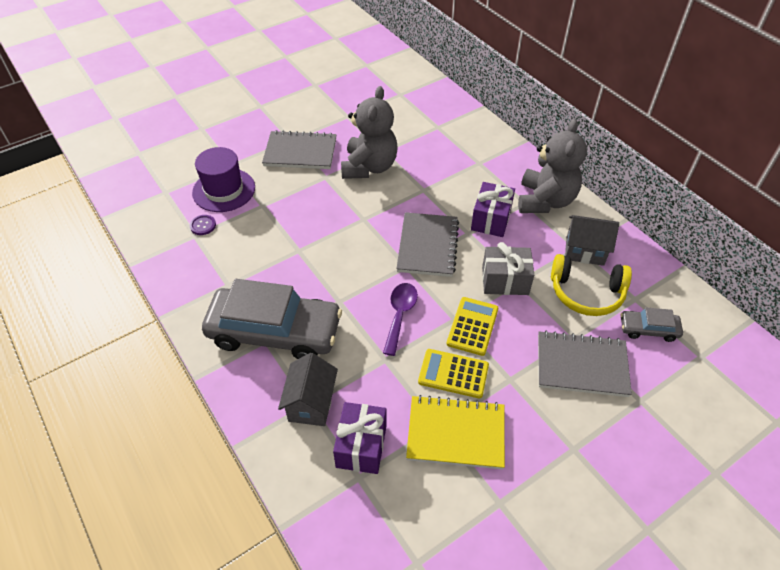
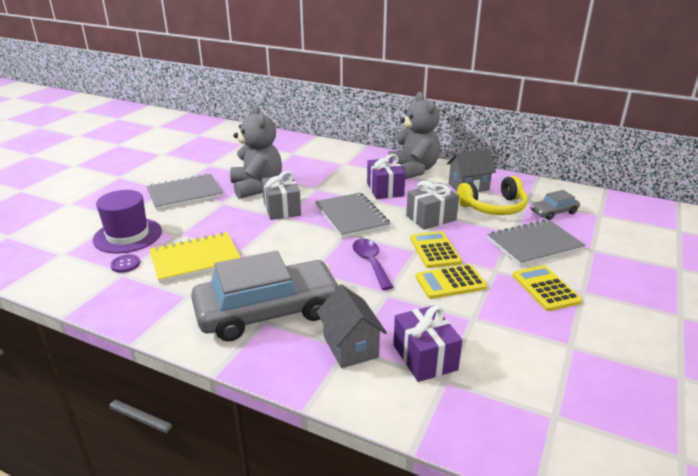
camera: 30 degrees left, 20 degrees down
yellow notebook [406,395,505,469] -> yellow notebook moved to [149,232,241,283]
none -> grey gift [262,171,301,220]
none -> yellow calculator [513,265,582,311]

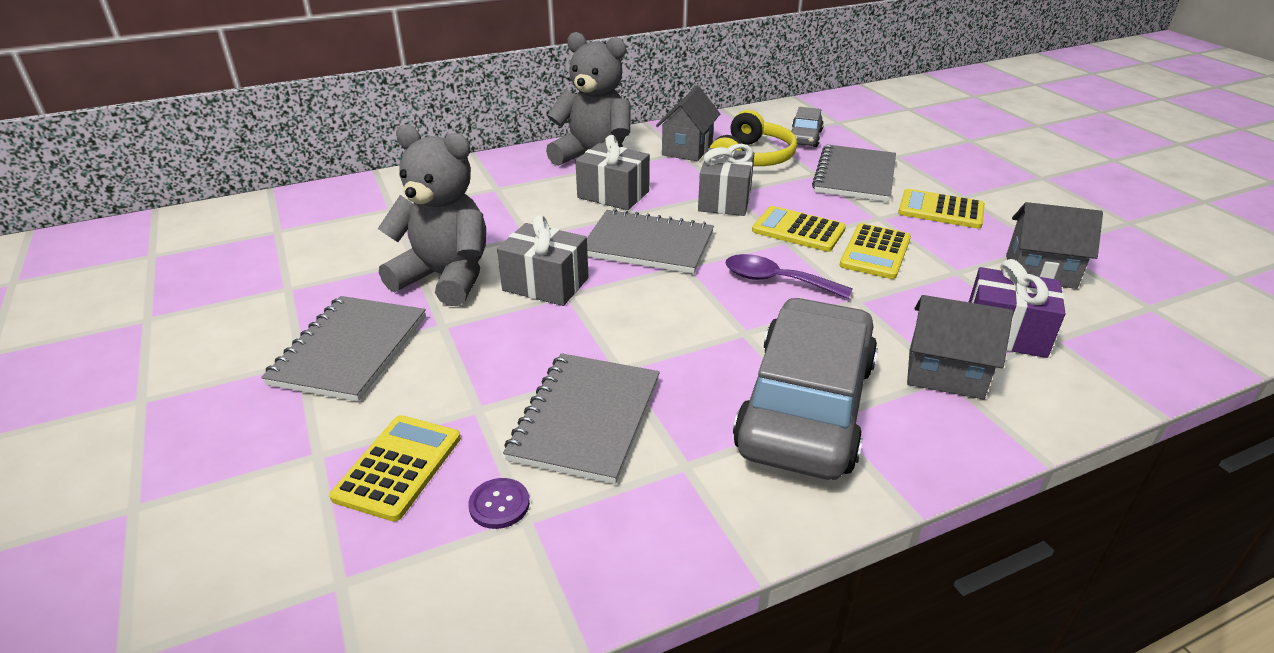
camera: 50 degrees left, 5 degrees up
purple hat [93,190,162,253] -> yellow calculator [329,415,461,522]
yellow notebook [149,232,241,283] -> grey notebook [503,353,660,484]
purple gift [367,154,406,199] -> grey gift [575,135,650,210]
none -> grey house [1006,202,1103,289]

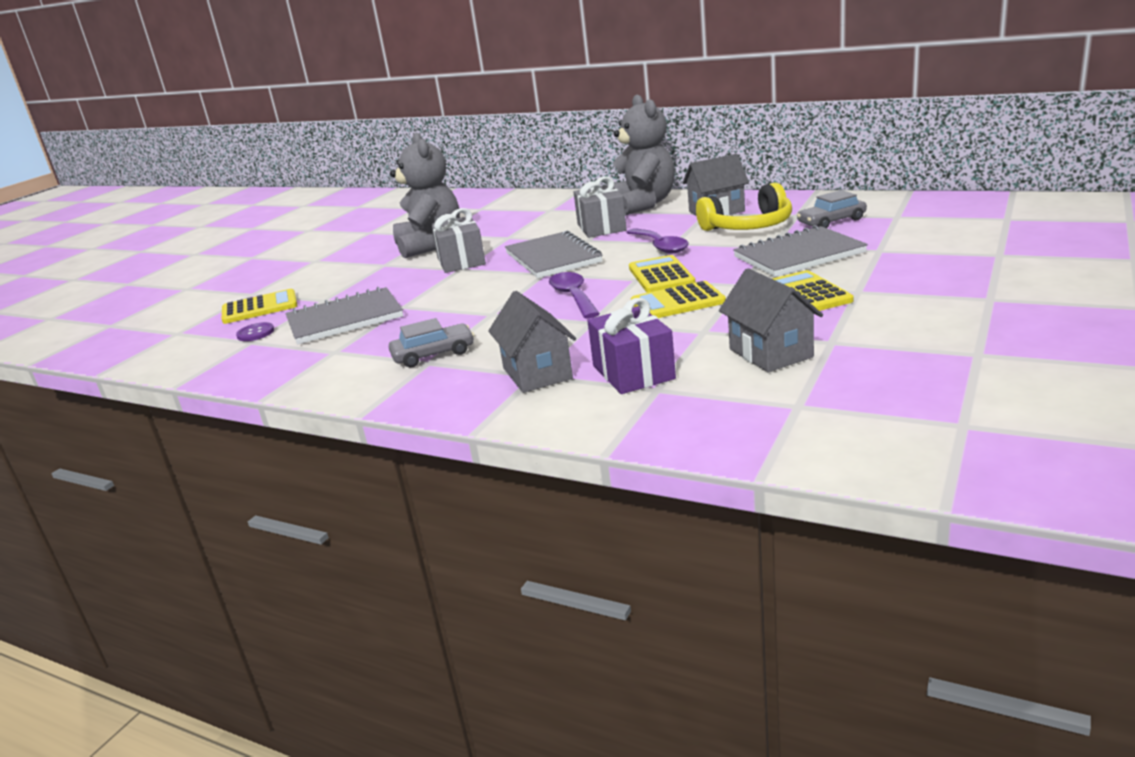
camera: 55 degrees right, 10 degrees down
grey notebook [261,296,426,402] -> none
grey gift [698,144,754,216] -> purple spoon [627,228,689,253]
grey car [733,298,878,480] -> grey car [389,318,474,367], size x0.45

